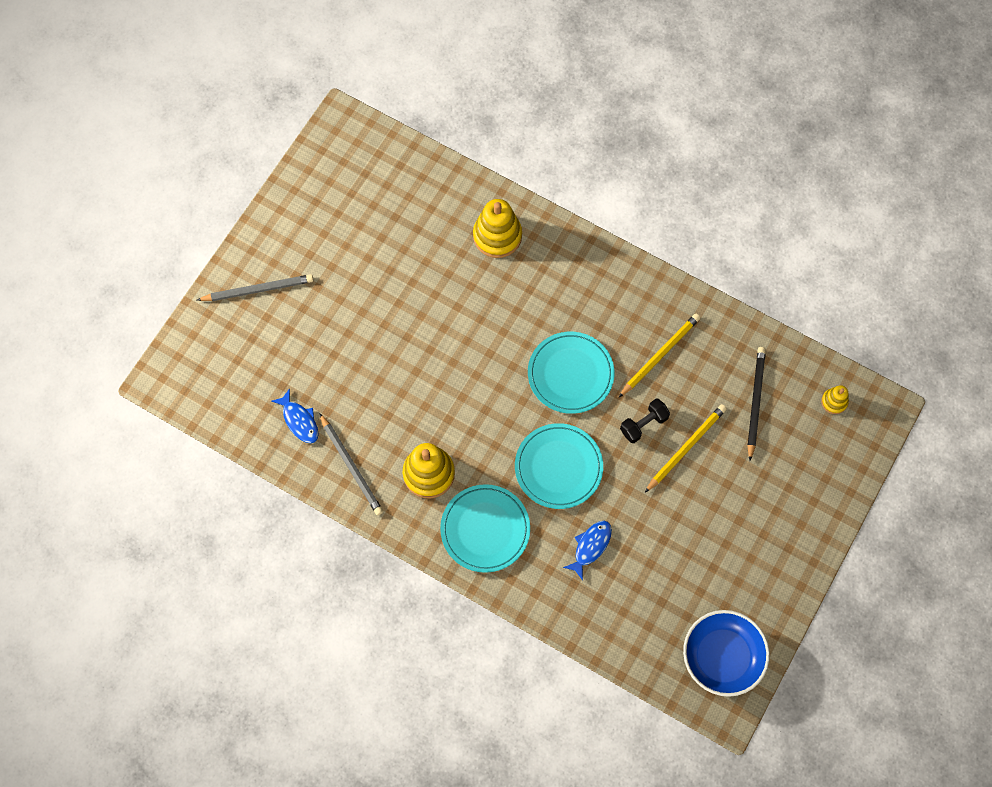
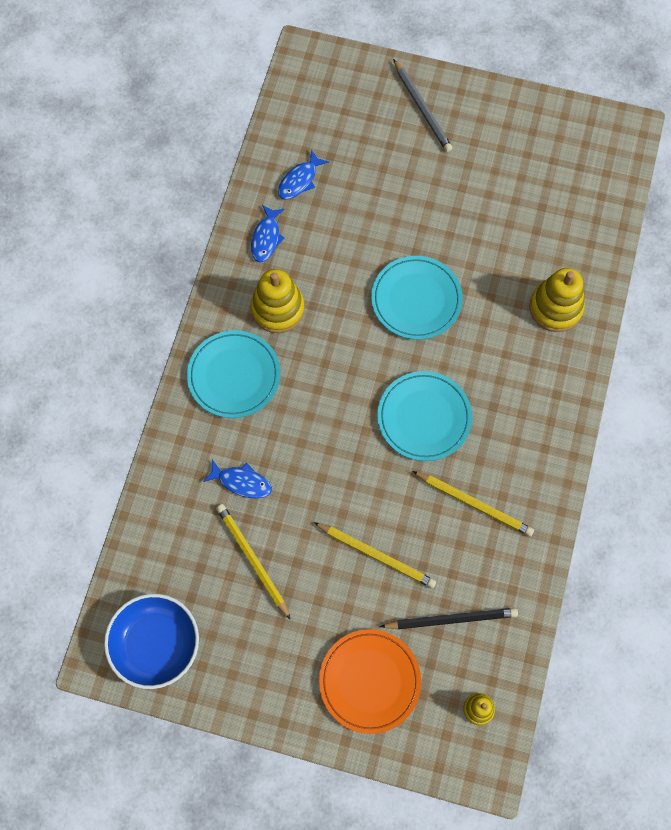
camera: 75 degrees right, 0 degrees up
grey pencil [319,413,383,515] -> blue fish [251,205,285,262]
turquoise plate [515,423,603,509] -> turquoise plate moved to [371,256,463,340]
black dumbbell [620,399,670,443] -> none
none -> yellow pencil [216,504,291,620]
none -> orange plate [319,629,421,734]

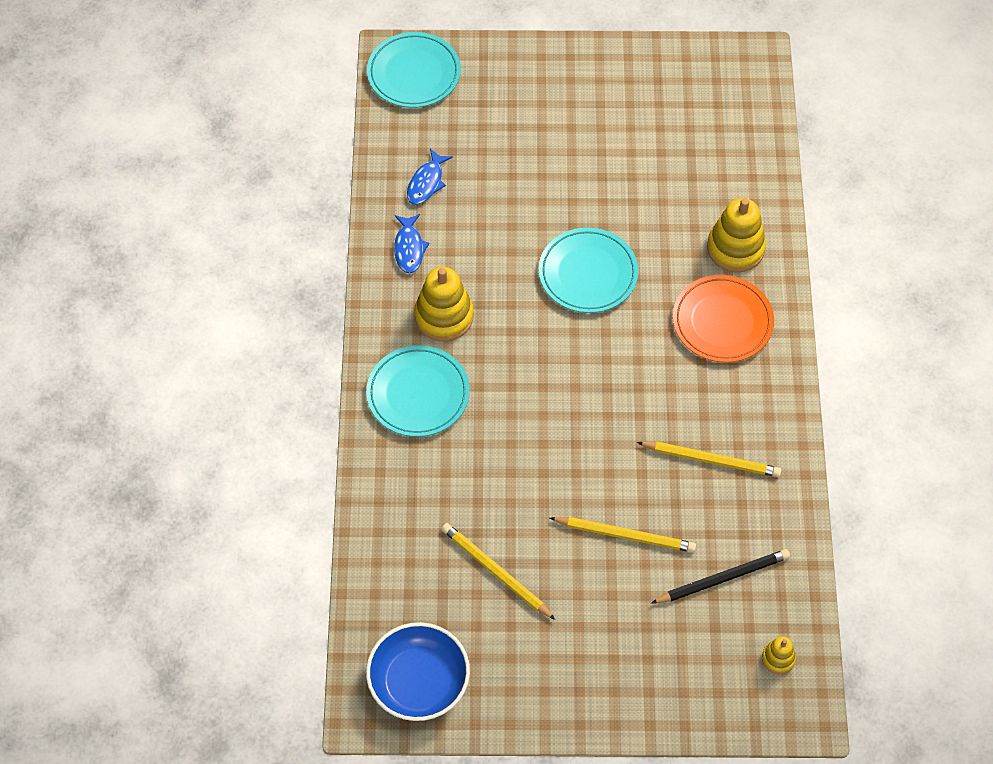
camera: 15 degrees left, 10 degrees down
blue fish [203,460,272,499] -> none
orange plate [319,629,421,734] -> orange plate moved to [673,275,774,363]
turquoise plate [377,371,472,461] -> turquoise plate moved to [367,32,461,108]
grey pencil [393,59,453,152] -> none

